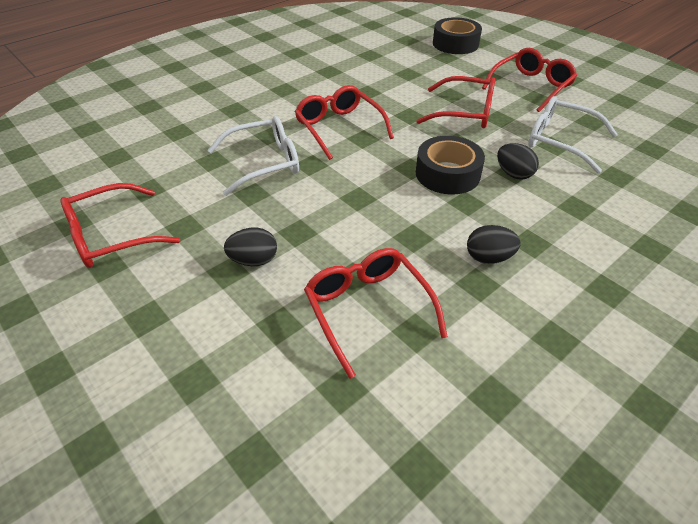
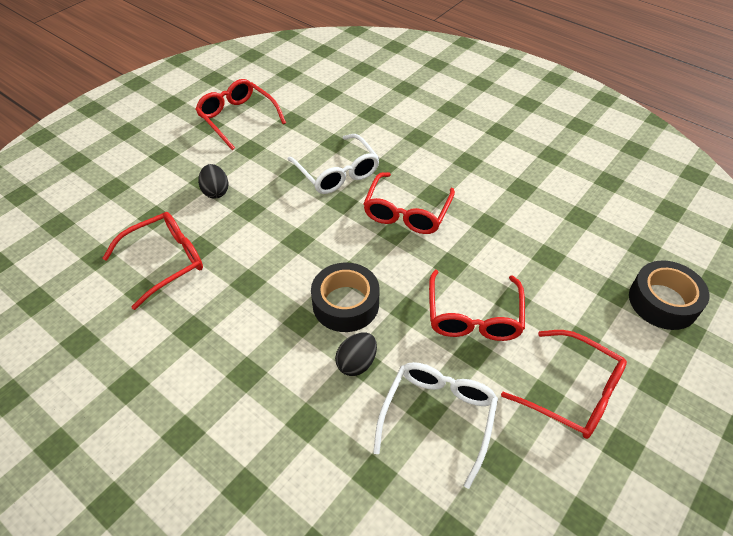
camera: 80 degrees right, 5 degrees up
red glasses [295,85,394,160] -> red glasses turned 150 degrees clockwise [363,172,455,234]
black egg [467,225,520,264] -> none

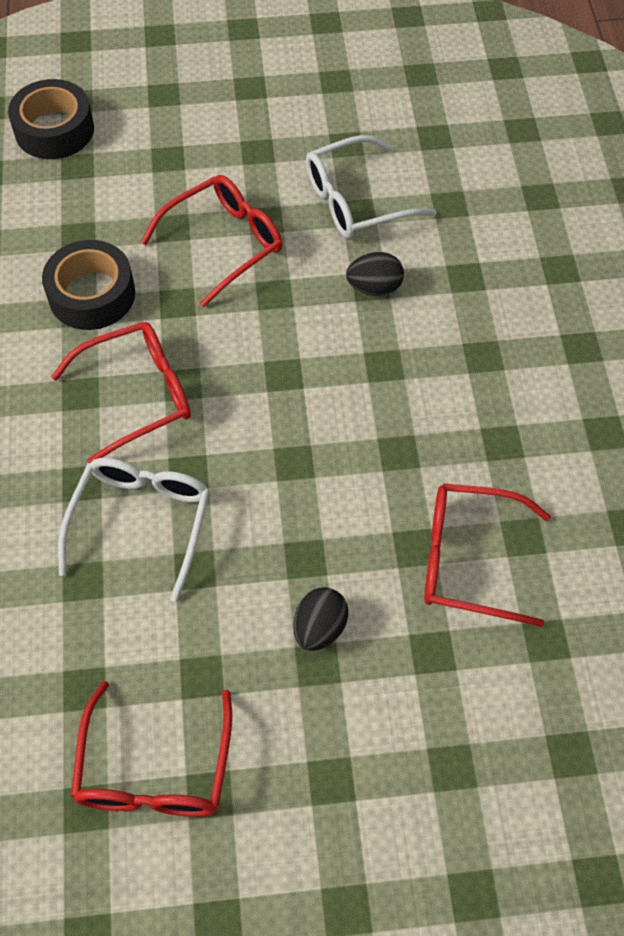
camera: 135 degrees left, 10 degrees up
black tape [311,263,380,332] -> black tape moved to [42,240,135,330]
red glasses [501,330,627,439] -> none

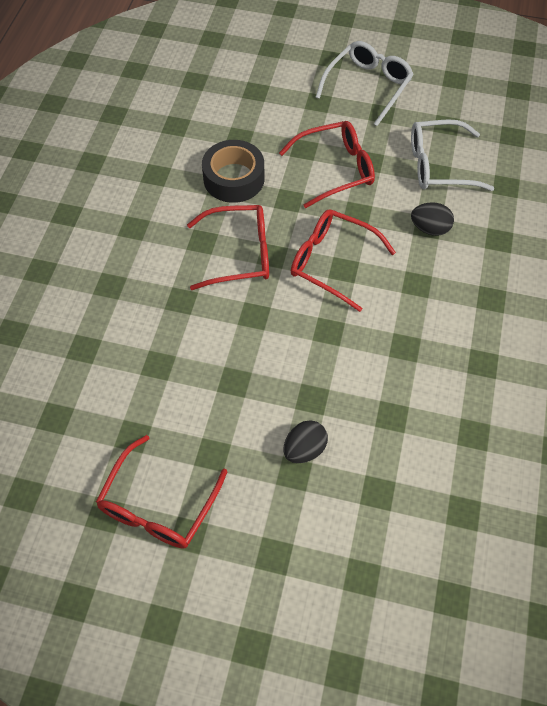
camera: 20 degrees right, 0 degrees up
black tape [8,79,94,159] -> none
white glasses [58,458,210,602] -> white glasses moved to [316,41,414,126]
red glasses [424,483,551,627] -> red glasses moved to [291,210,396,312]

